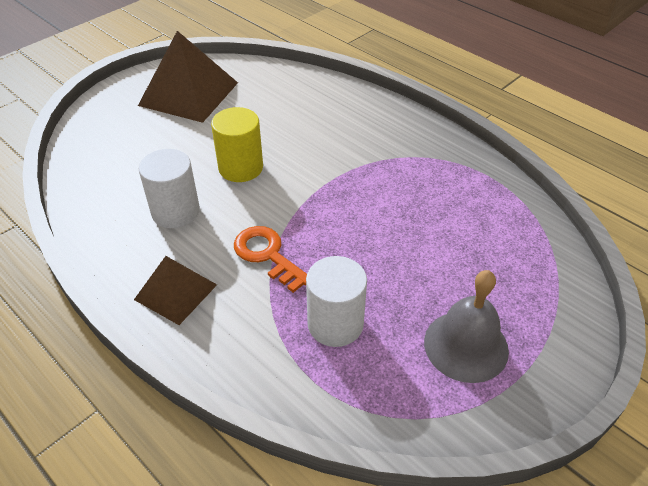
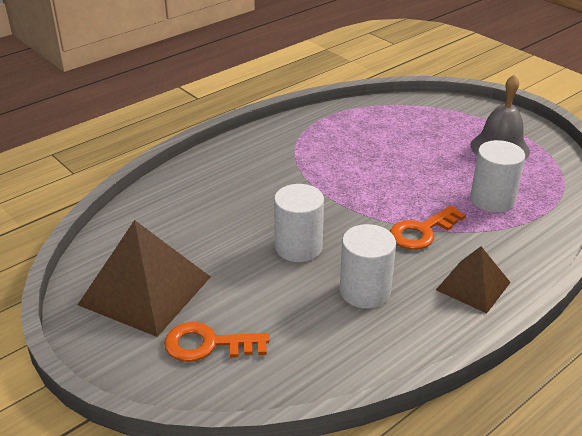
camera: 85 degrees left, 10 degrees down
yellow cylinder [211,107,263,182] -> white cylinder [274,184,324,262]
none -> orange key [164,322,269,362]

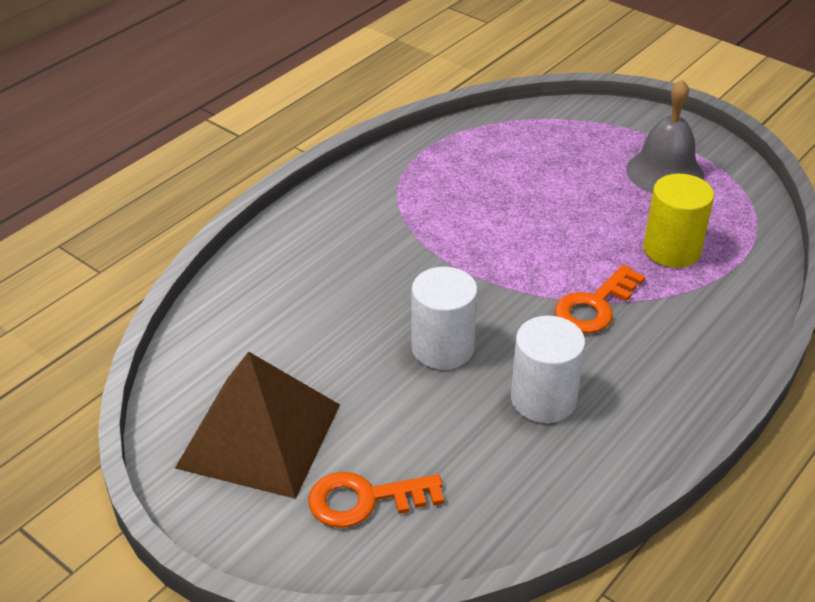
camera: 10 degrees left, 5 degrees up
brown pyramid [436,246,511,313] -> none
white cylinder [470,140,525,213] -> yellow cylinder [643,174,714,268]

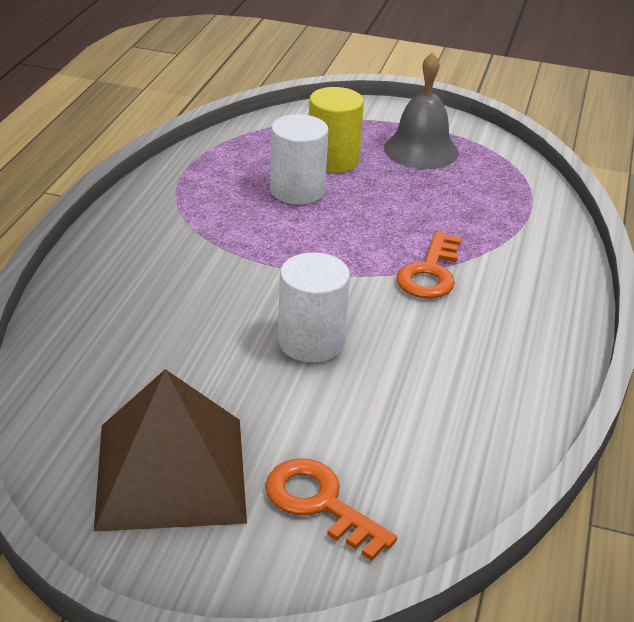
camera: 25 degrees left, 5 degrees down
orange key [309,472,444,528] -> orange key turned 75 degrees clockwise [265,459,397,561]
white cylinder [511,316,585,423] -> white cylinder moved to [270,114,329,204]
yellow cylinder [643,174,714,268] -> yellow cylinder moved to [309,87,364,173]

